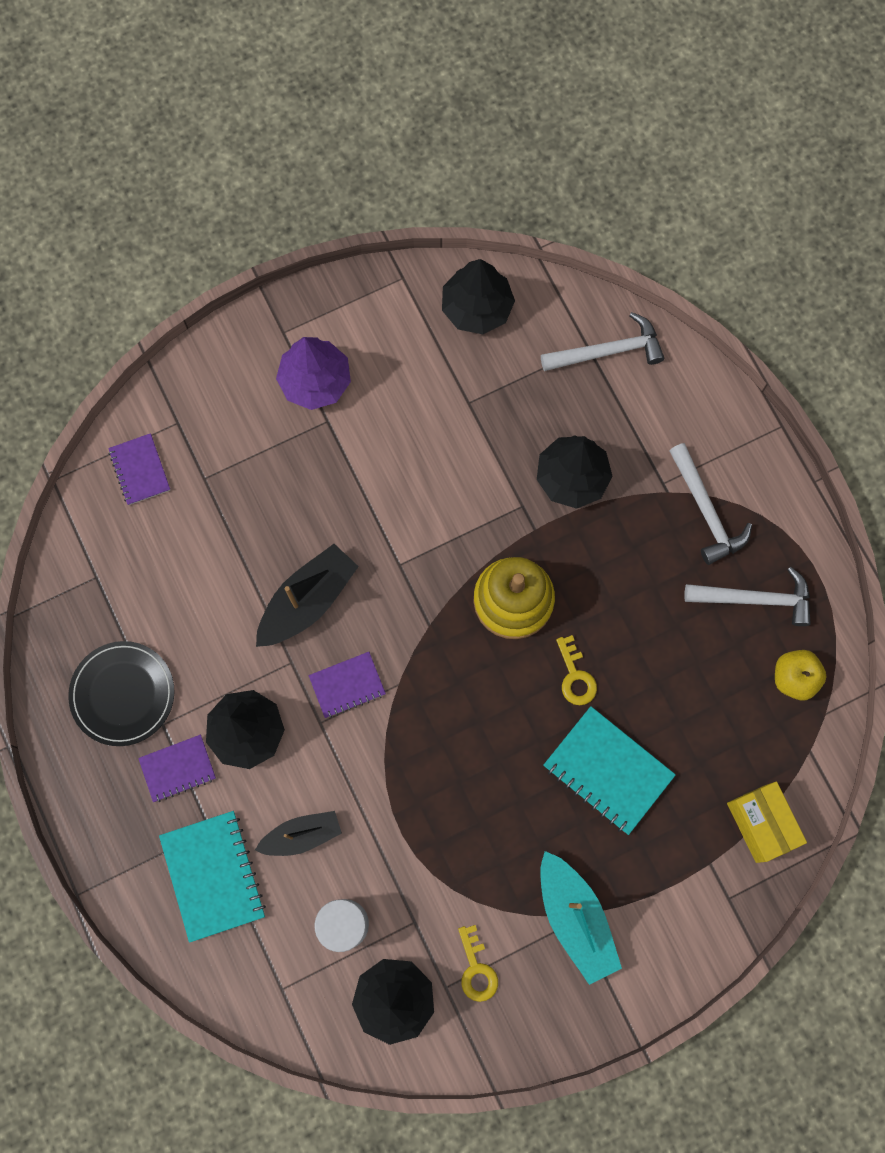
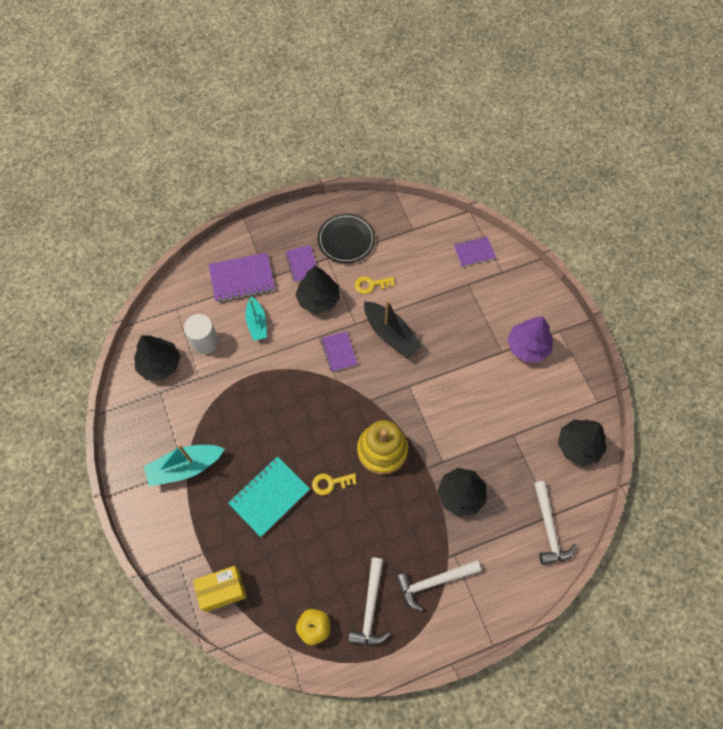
camera: 95 degrees right, 10 degrees down
turquoise notebook [159,811,266,943] -> purple notebook [209,252,275,303]
black boat [255,811,342,856] -> turquoise boat [246,297,267,341]
yellow key [458,925,498,1002] -> yellow key moved to [355,276,395,294]

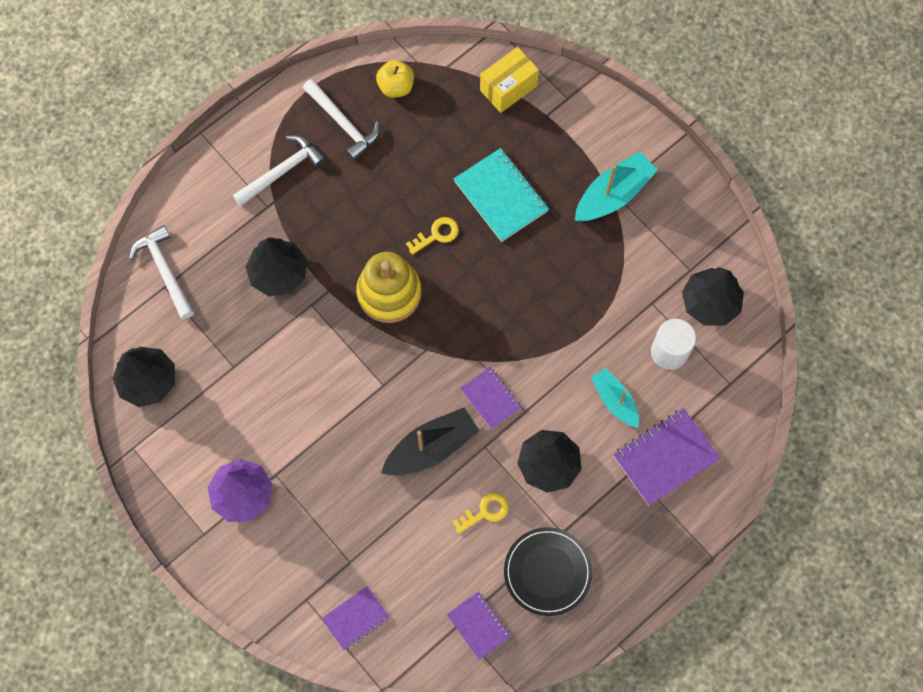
camera: 160 degrees right, 5 degrees up
turquoise notebook [228,456,310,537] -> turquoise notebook turned 60 degrees counterclockwise [454,148,549,242]
purple notebook [285,245,316,282] -> purple notebook moved to [447,591,511,660]
white hammer [348,558,390,645] -> white hammer turned 150 degrees clockwise [303,79,380,161]
black boat [364,300,422,358] -> black boat turned 120 degrees clockwise [381,407,479,476]

